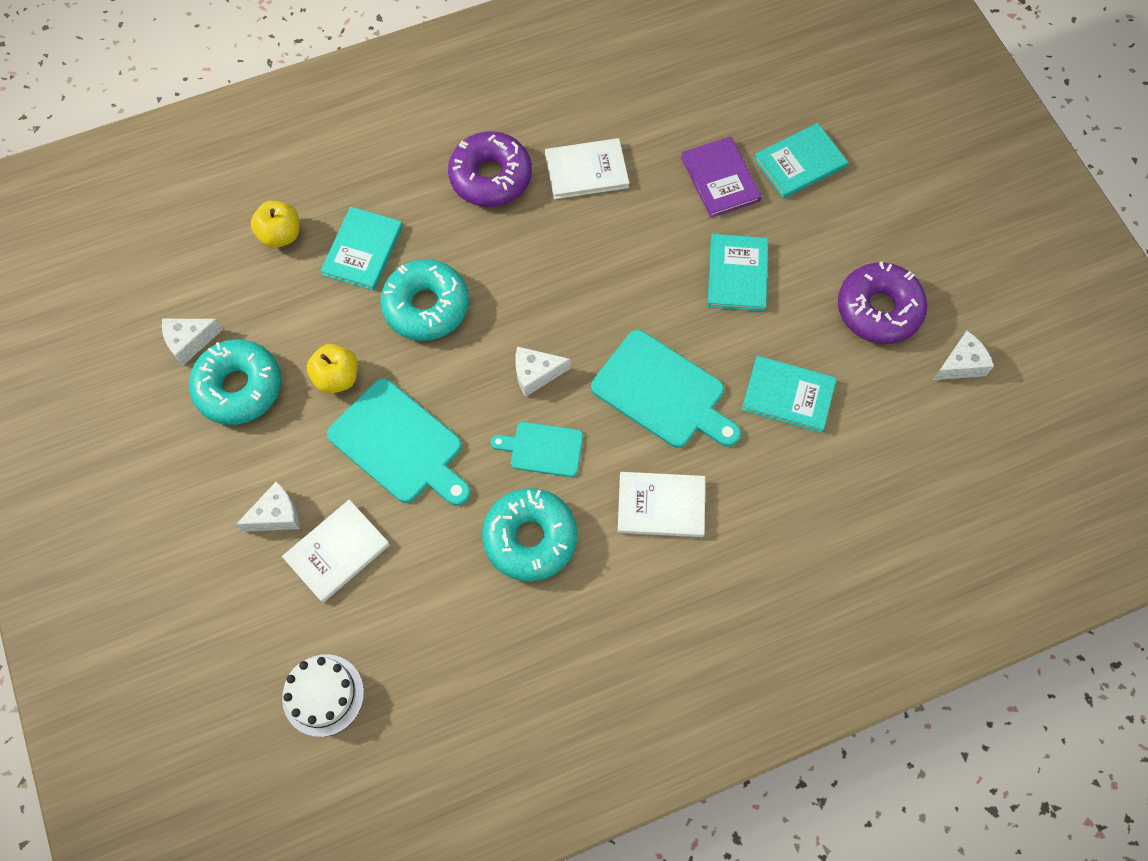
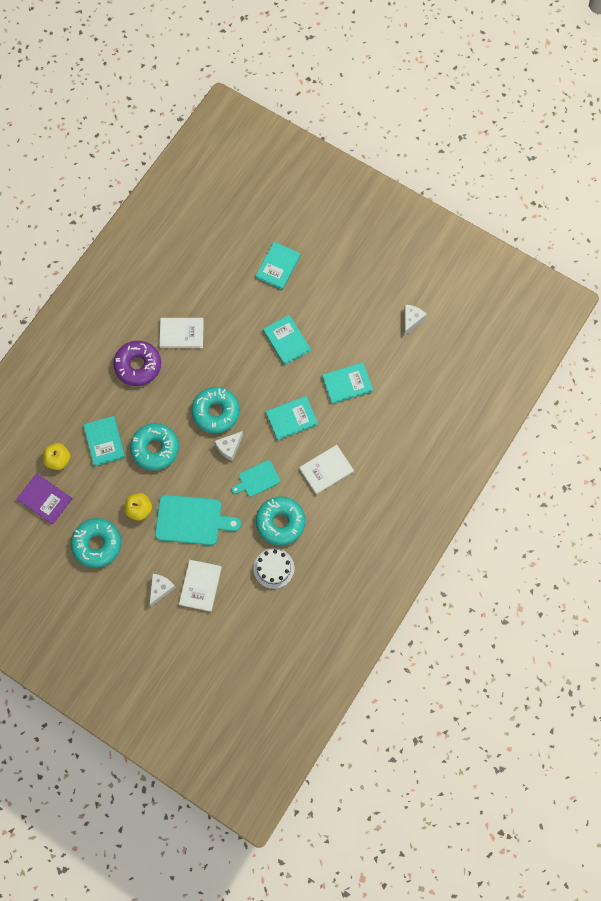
camera: 35 degrees left, 5 degrees up
white cheese [162,319,223,365] -> none
white cake [282,654,364,737] -> white cake moved to [253,548,295,589]
white book [545,138,629,199] -> white book turned 45 degrees clockwise [159,318,204,348]
turquoise cutting board [591,330,741,448] -> turquoise book [266,396,318,440]
purple book [681,136,762,218] -> purple book moved to [17,474,72,525]
purple donut [838,262,927,344] -> none
none -> turquoise donut [191,387,240,434]

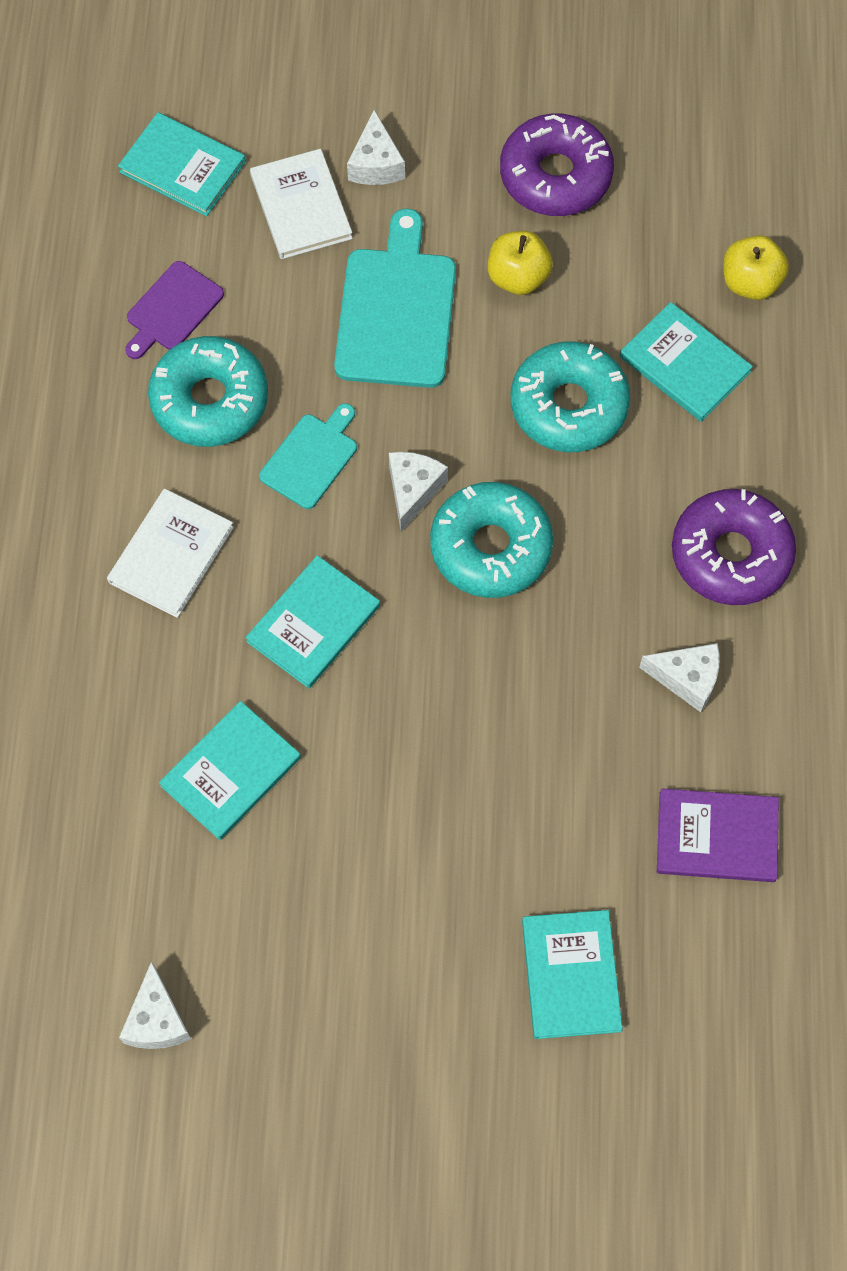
camera: 150 degrees right, 5 degrees down
purple book [17,474,72,525] -> purple book moved to [657,788,779,882]
turquoise donut [71,518,121,568] -> purple donut [500,113,614,216]
turquoise cutting board [155,495,241,545] -> turquoise cutting board turned 120 degrees clockwise [334,209,456,388]
white book [159,318,204,348] -> white cheese [639,643,720,712]
white cake [253,548,295,589] -> purple cutting board [125,261,224,359]
turquoise book [263,315,311,365] -> turquoise book moved to [118,112,246,216]

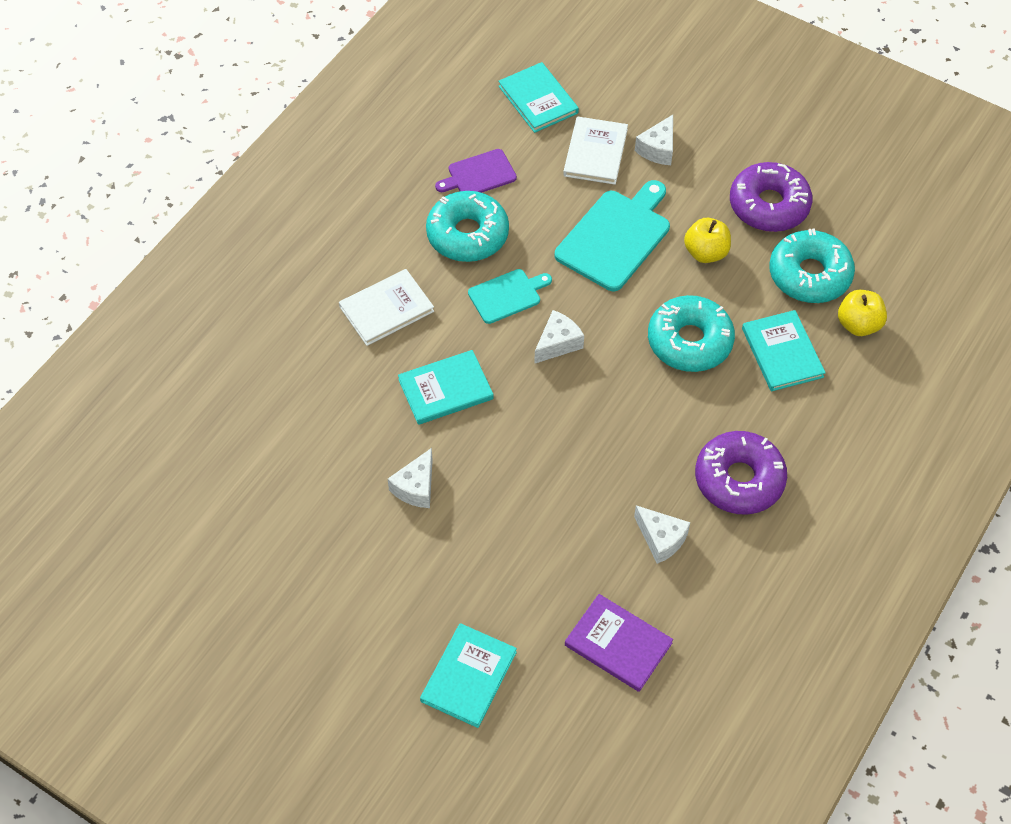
camera: 30 degrees right, 10 degrees down
white cheese [119,961,191,1049] -> white cheese moved to [388,448,433,508]
turquoise book [159,701,301,840] -> none
turquoise donut [430,482,553,598] -> turquoise donut moved to [769,229,855,303]

